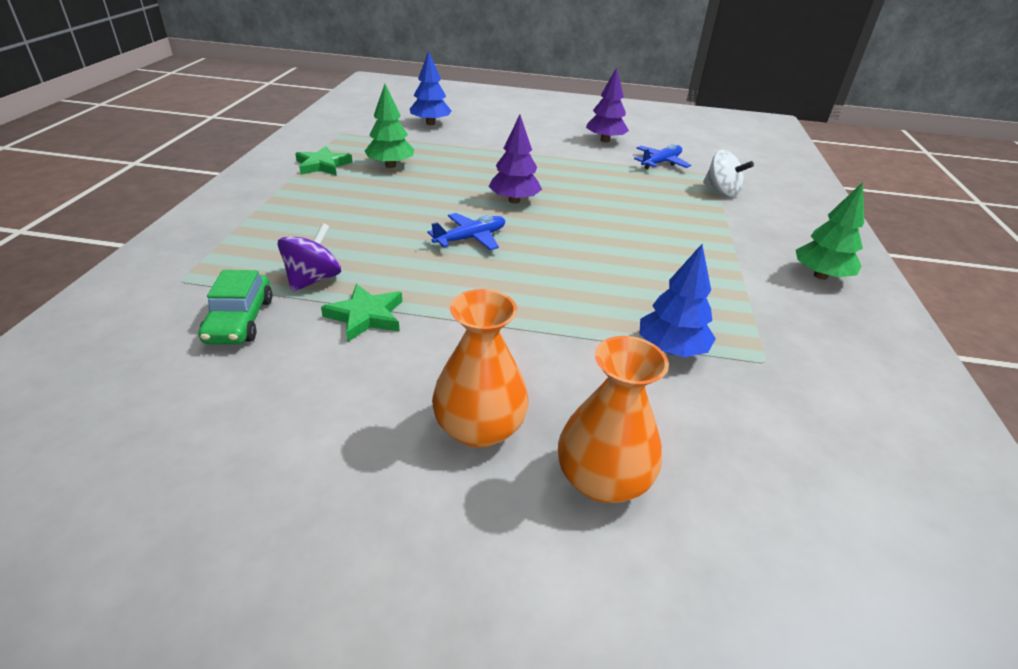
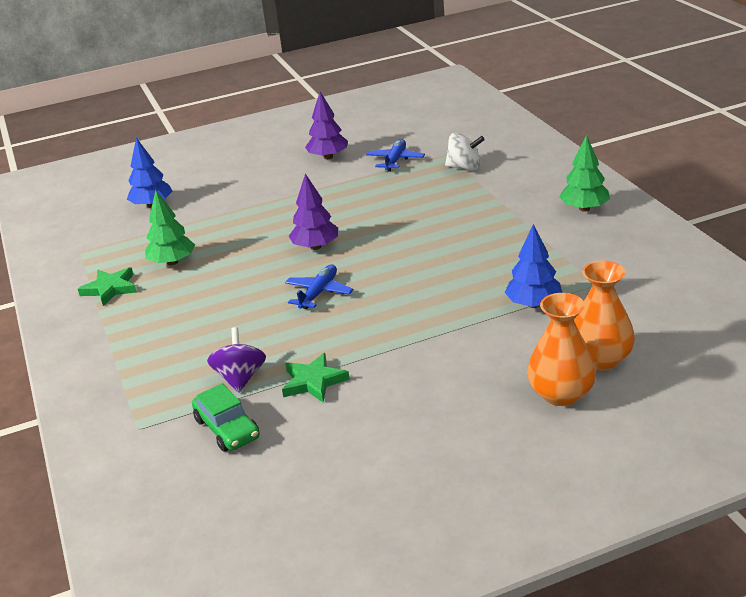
camera: 25 degrees left, 5 degrees down
orange vase [432,289,528,448] -> orange vase moved to [574,260,635,370]

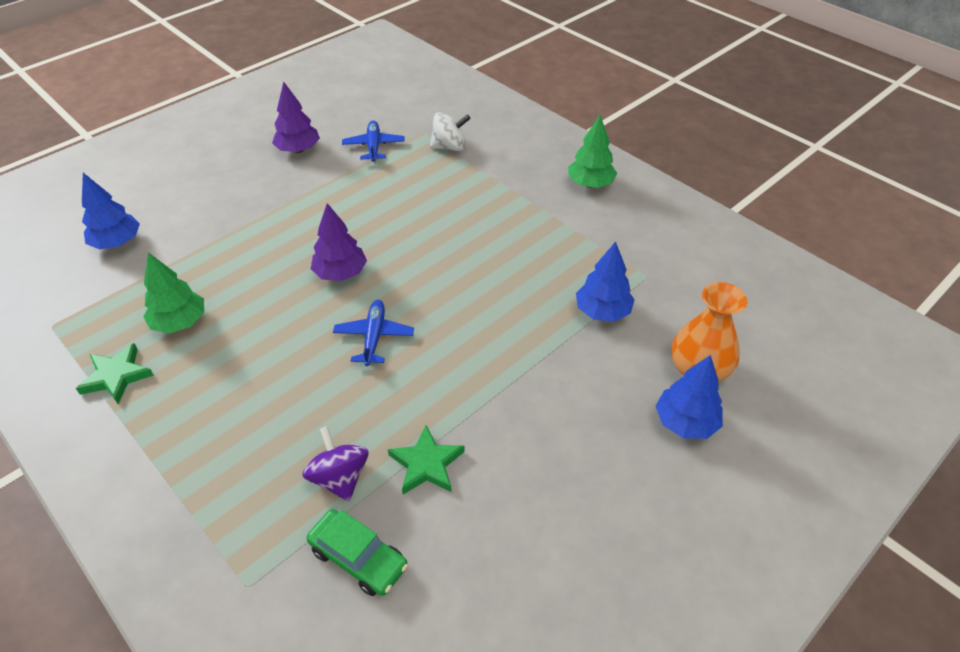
camera: 25 degrees left, 15 degrees up
orange vase [527,293,596,406] -> blue tree [656,355,723,439]

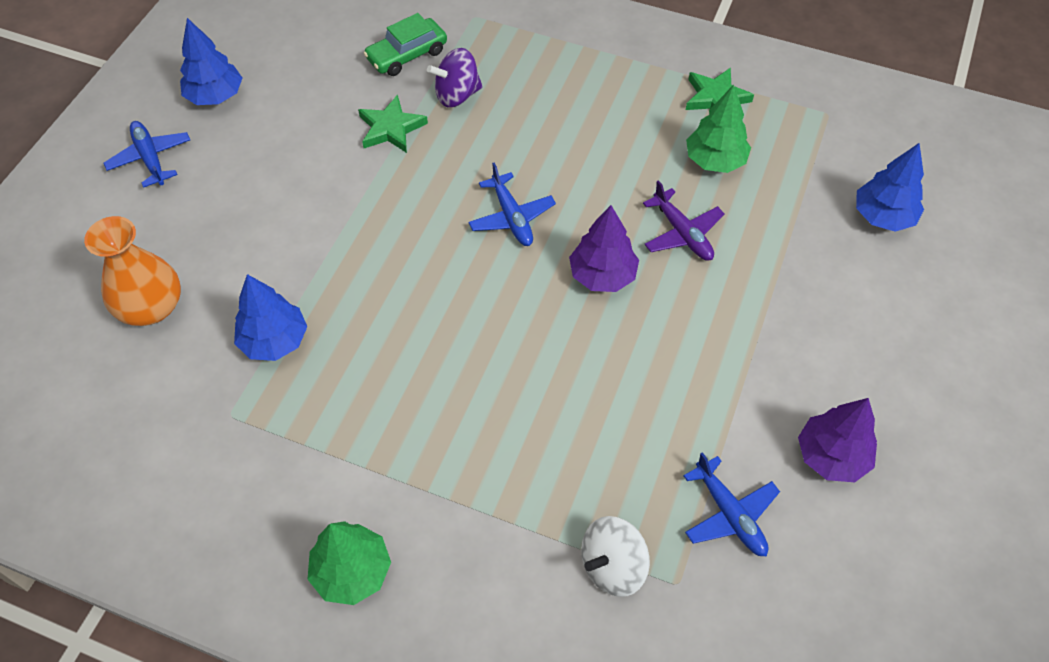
camera: 155 degrees right, 10 degrees up
purple spinning top [302,426,368,501] -> purple spinning top turned 120 degrees clockwise [427,48,483,107]
green car [307,509,408,596] -> green car turned 45 degrees counterclockwise [363,13,447,76]
blue tree [656,355,723,439] -> blue tree moved to [180,18,242,105]
none -> blue plane [104,121,190,188]
none -> purple plane [643,180,724,261]

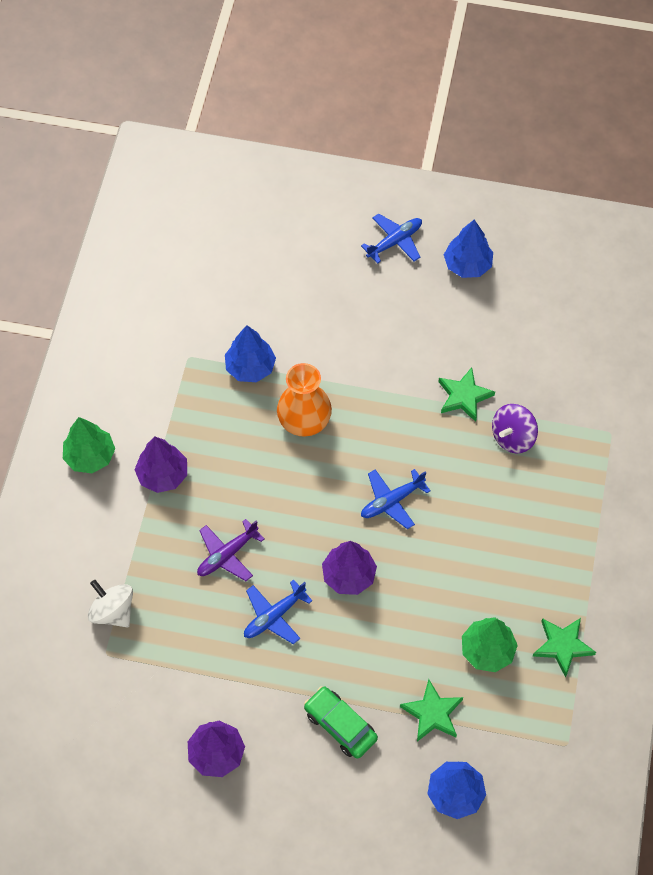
camera: 80 degrees right, 5 degrees up
orange vase [84,216,181,326] -> orange vase moved to [277,363,332,437]
green car [363,13,447,76] -> green car moved to [304,686,378,759]
purple spinning top [427,48,483,107] -> purple spinning top turned 105 degrees counterclockwise [492,404,538,454]
purple plane [643,180,724,261] -> purple plane moved to [197,519,264,581]
blue plane [683,452,780,557] -> blue plane moved to [244,579,313,644]
none -> purple tree [135,437,187,493]
none -> green star [400,679,463,742]

